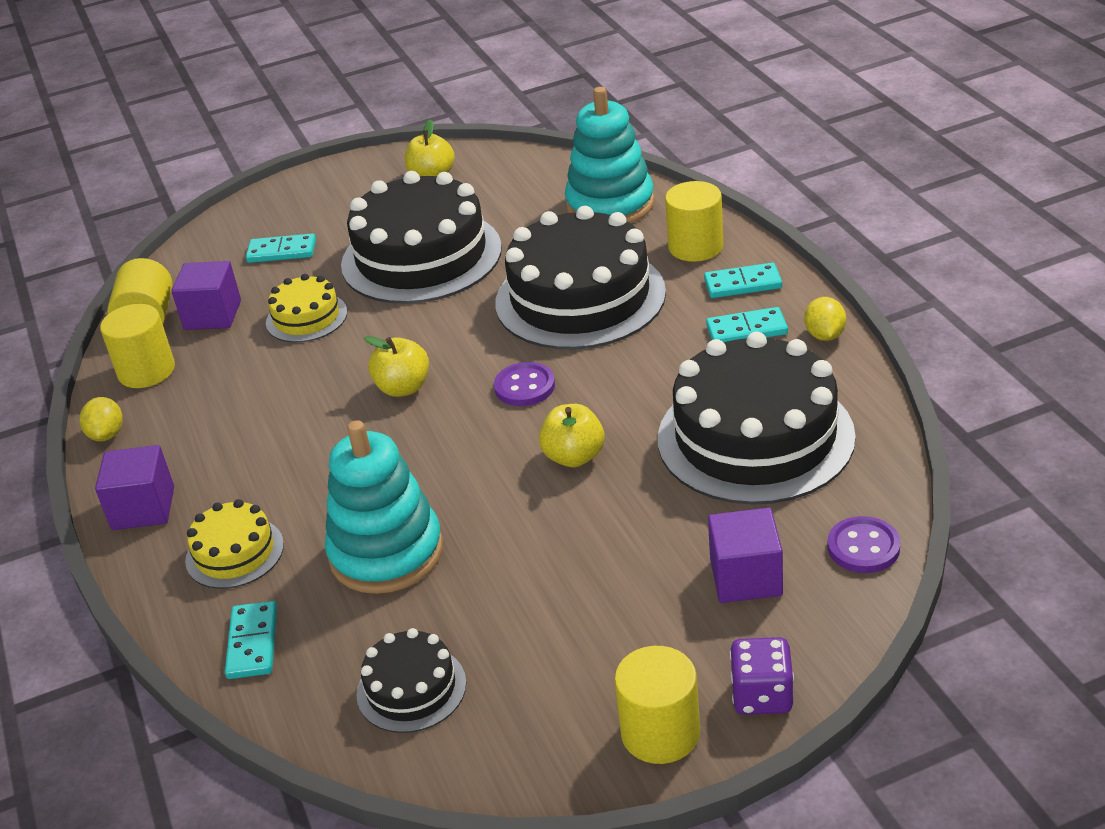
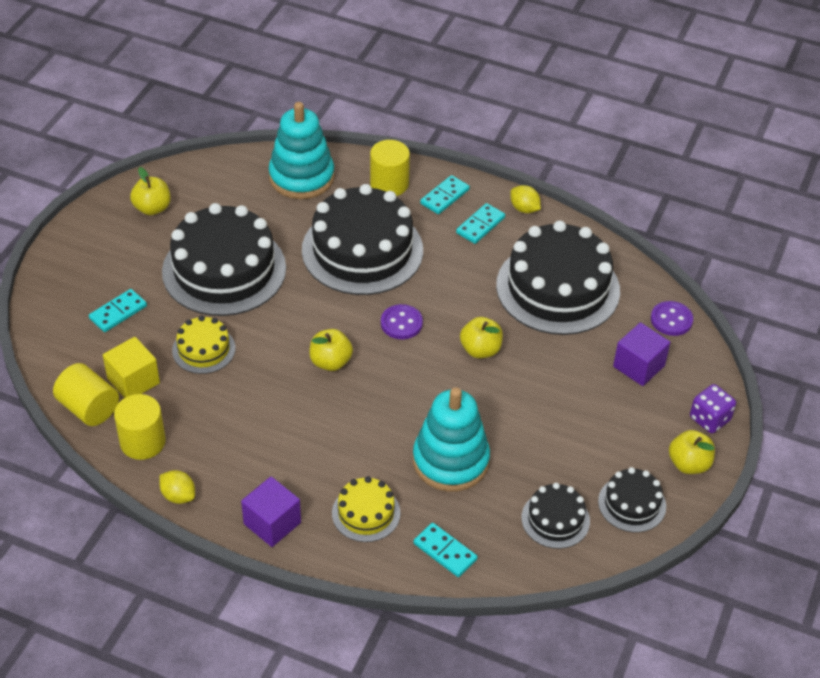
camera: 50 degrees left, 10 degrees up
purple cube [171,261,241,330] -> yellow cube [103,337,160,398]
yellow cylinder [614,646,700,764] -> yellow apple [669,430,715,474]
none -> black cake [598,467,666,532]

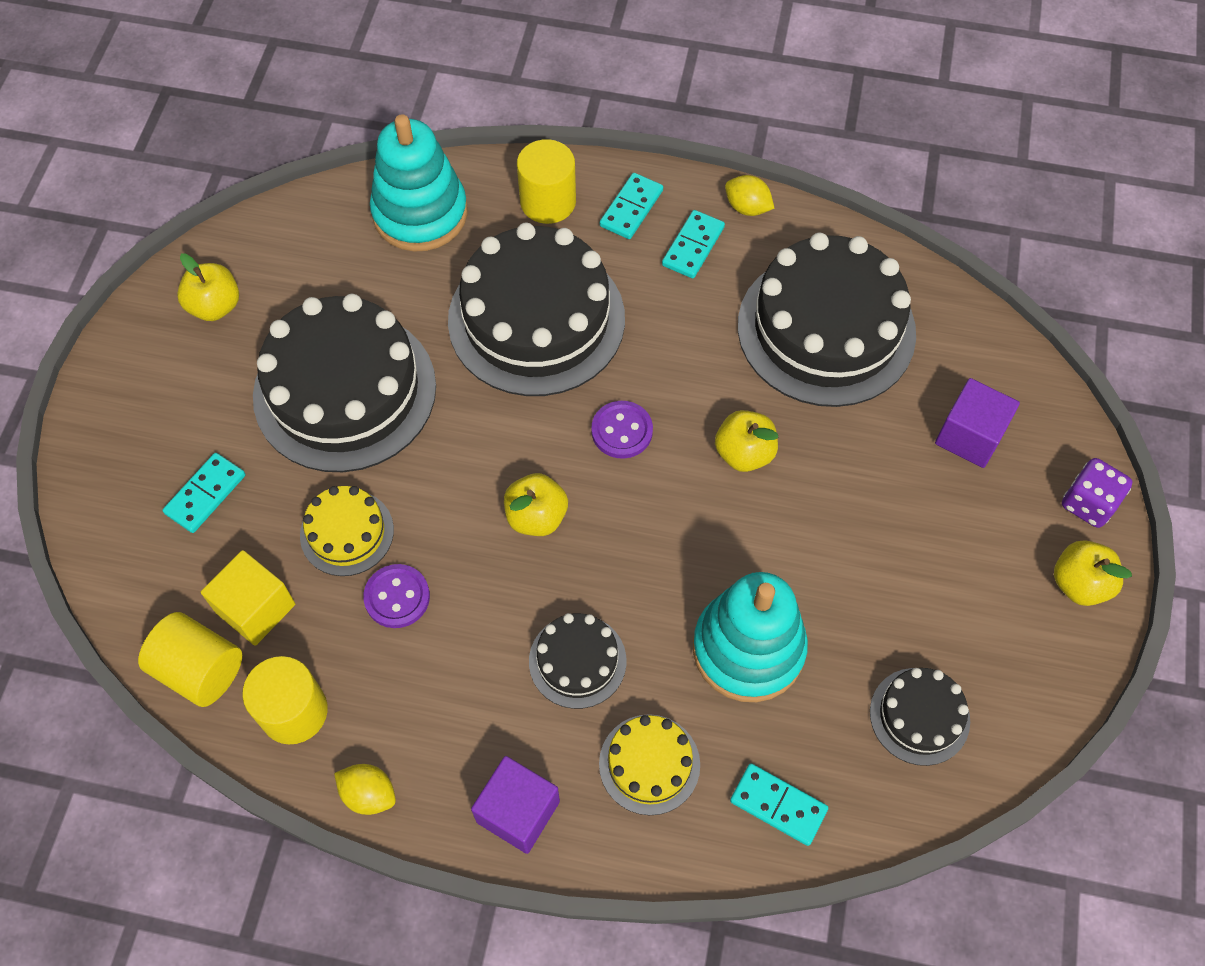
camera: 10 degrees left, 15 degrees up
black cake [598,467,666,532] -> black cake moved to [529,613,626,709]
purple button [651,301,693,336] -> purple button moved to [363,564,430,628]

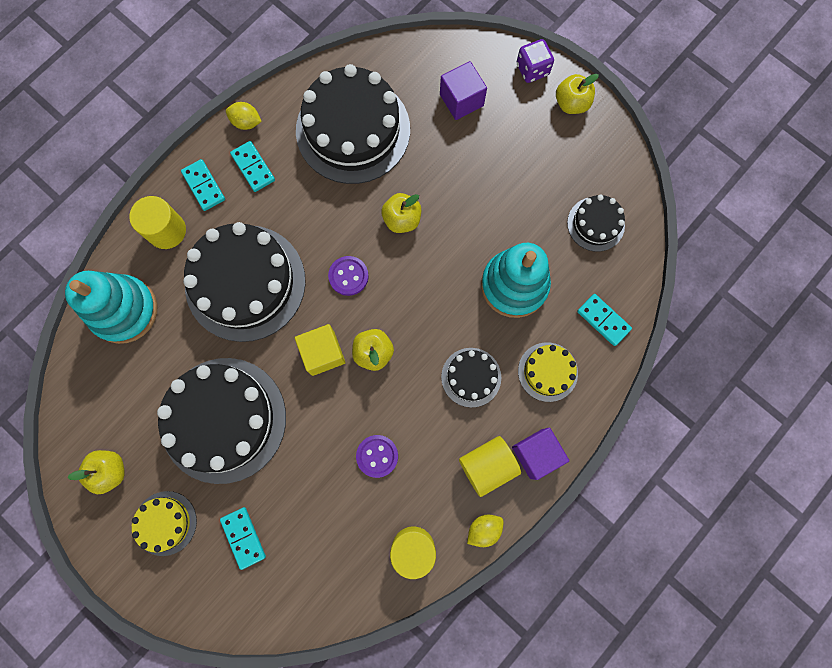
camera: 60 degrees left, 15 degrees up
yellow cylinder [138,612,242,707] -> yellow cylinder moved to [459,436,521,497]
yellow cube [201,550,295,646] -> yellow cube moved to [295,324,346,376]
yellow cake [300,486,394,576] -> yellow cake moved to [132,491,197,556]
yellow lemon [725,175,774,216] -> yellow lemon turned 45 degrees clockwise [226,102,262,130]
turquoise domino [730,763,828,846] -> turquoise domino turned 75 degrees clockwise [577,294,632,346]

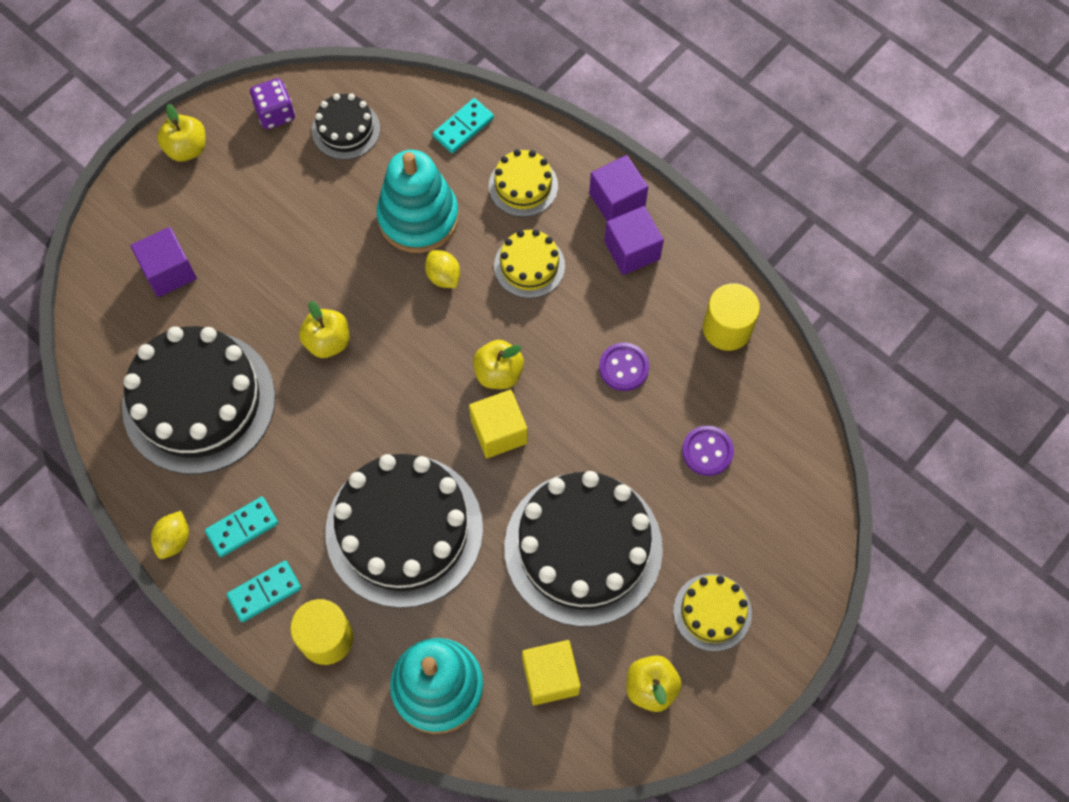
camera: 90 degrees left, 10 degrees down
turquoise domino [220,507,266,570] -> none
purple button [328,256,369,296] -> purple button moved to [682,425,734,476]
black cake [441,348,501,408] -> yellow cake [494,229,565,298]
yellow cylinder [459,436,521,497] -> purple cube [604,206,664,275]
yellow lemon [467,515,504,547] -> yellow lemon moved to [425,250,460,288]
purple dice [516,39,554,83] -> purple dice moved to [250,78,295,129]
none -> yellow cube [522,640,580,705]

